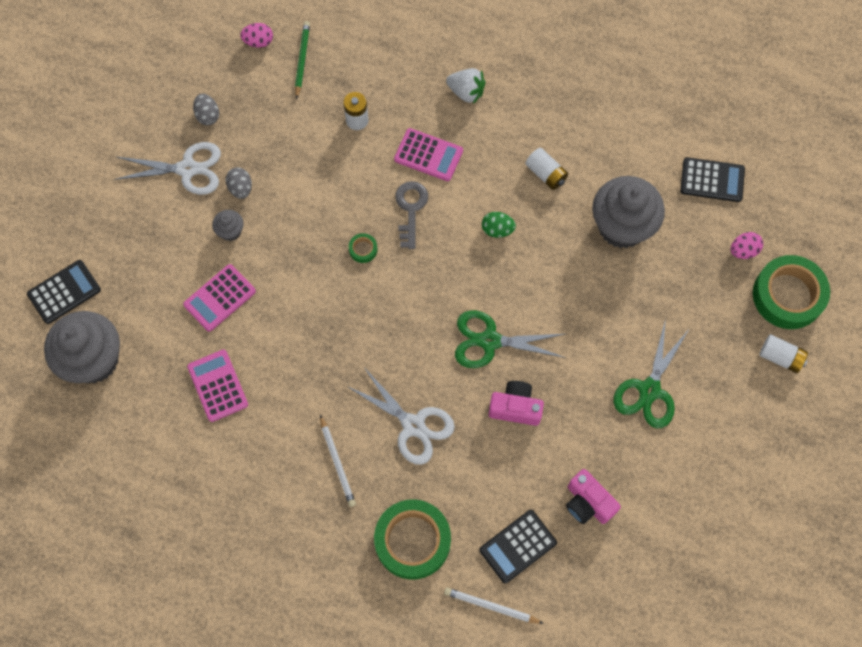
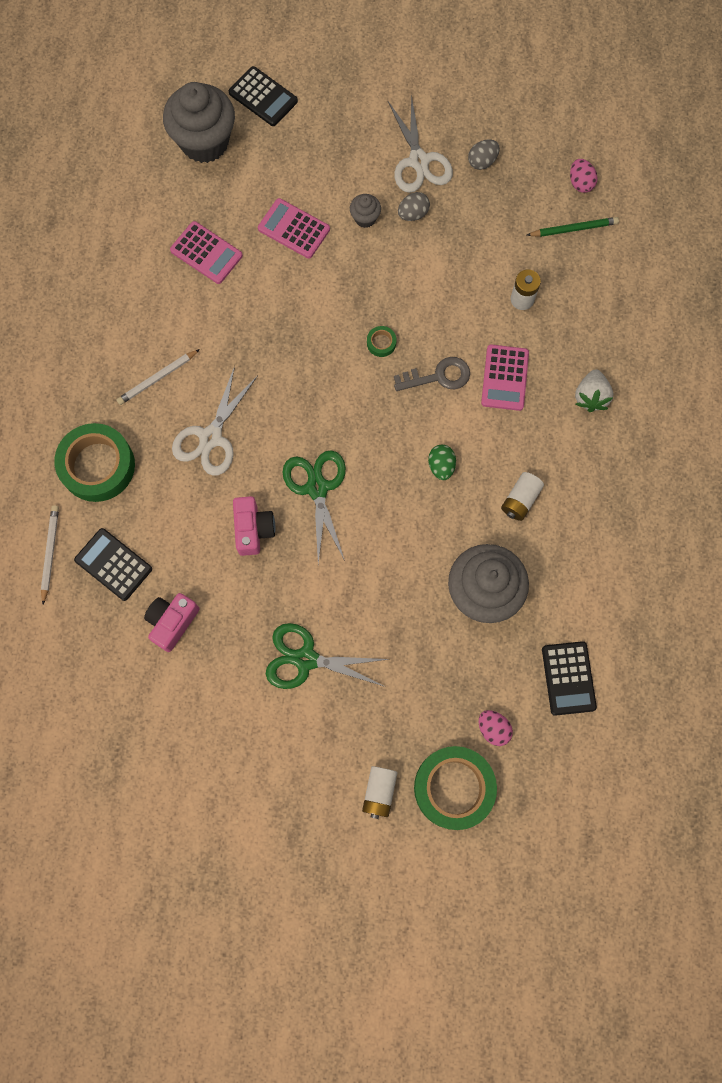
camera: 75 degrees right, 5 degrees up
pink calculator [187,350,248,422] -> pink calculator turned 75 degrees clockwise [170,221,243,284]

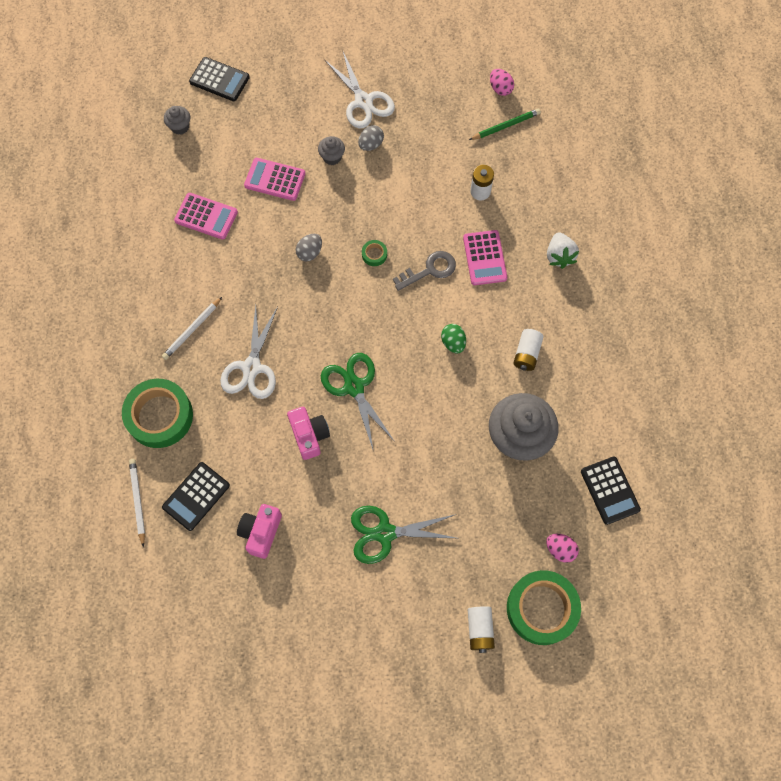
camera: 15 degrees left, 5 degrees down
black calculator [74,528,152,601] -> black calculator turned 75 degrees counterclockwise [162,462,230,531]
grey cupcake [163,82,235,163] -> grey cupcake [164,106,190,135], size x0.44
grey egg [468,139,500,170] -> grey egg moved to [296,234,322,261]

